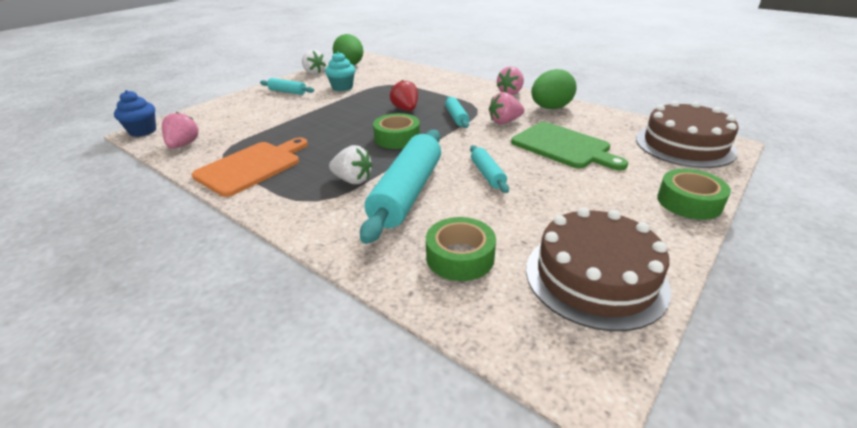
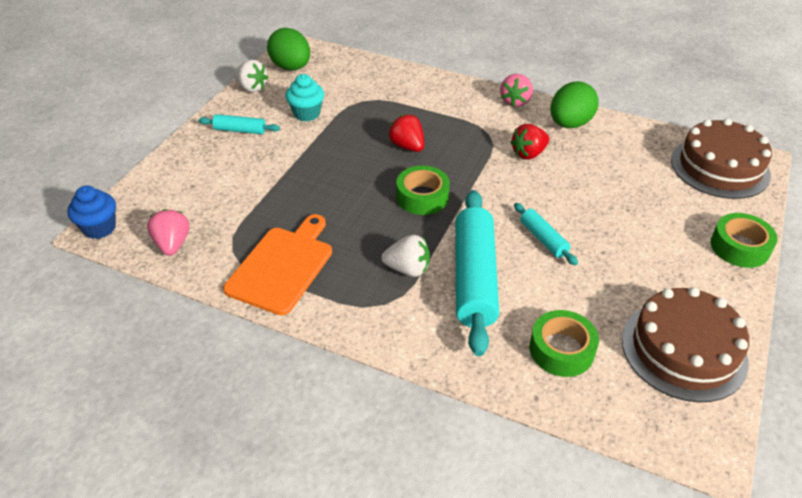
camera: 15 degrees left, 10 degrees up
turquoise rolling pin [445,96,469,128] -> none
pink strawberry [489,92,524,124] -> red strawberry [510,124,550,160]
green cutting board [511,122,628,170] -> none

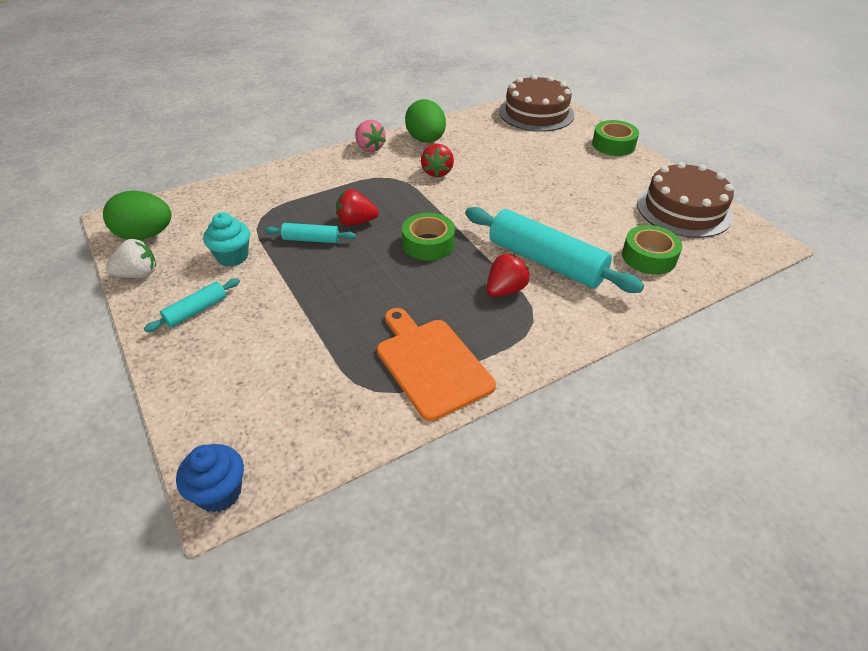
camera: 55 degrees left, 0 degrees up
pink strawberry [147,209,190,256] -> none
white strawberry [381,235,430,277] -> red strawberry [486,254,529,297]
turquoise rolling pin [514,203,578,265] -> turquoise rolling pin moved to [265,223,356,243]

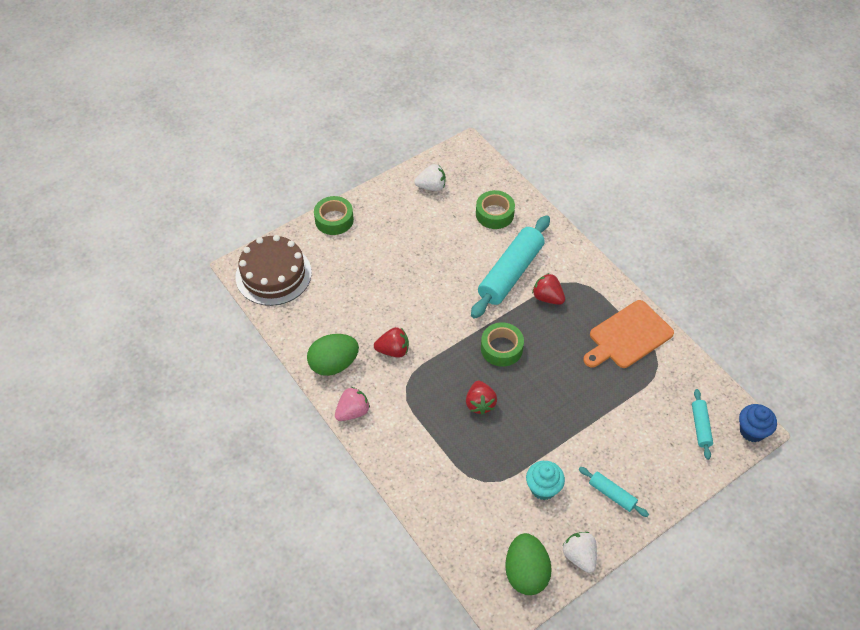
camera: 95 degrees left, 10 degrees up
turquoise rolling pin [265,223,356,243] -> turquoise rolling pin moved to [692,389,713,460]
brown cake [637,162,734,238] -> white strawberry [414,164,446,191]

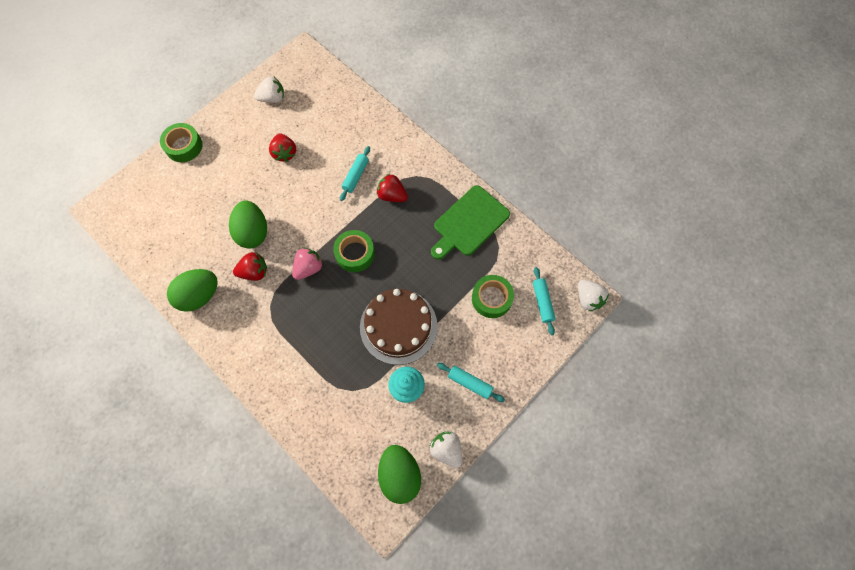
camera: 10 degrees left, 15 degrees up
brown cake [236,235,312,306] -> brown cake moved to [360,289,438,365]
pink strawberry [335,387,370,421] -> pink strawberry moved to [292,248,323,280]
red strawberry [466,381,497,415] -> red strawberry moved to [269,133,296,162]
turquoise rolling pin [471,215,550,319] -> turquoise rolling pin [340,146,370,201], size x0.48
green tape [476,190,515,229] -> green tape moved to [472,275,514,318]
orange cutting board [583,300,674,368] -> green cutting board [431,185,510,260]
blue cupcake [739,404,777,442] -> white strawberry [578,280,609,311]
none -> green egg [229,200,267,248]

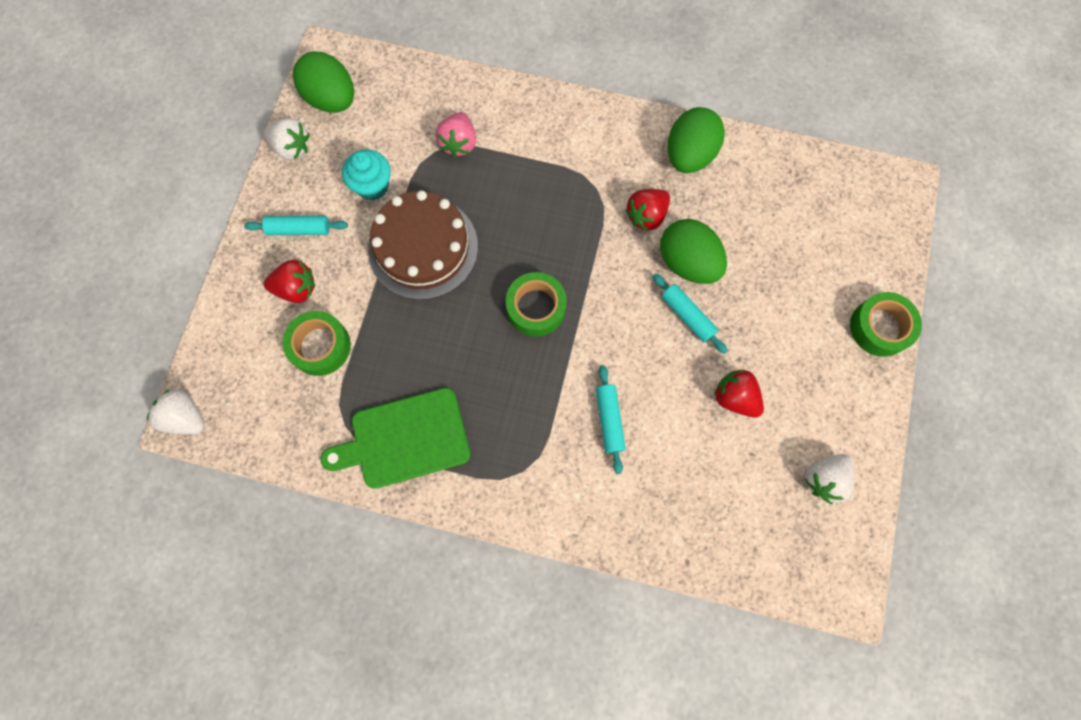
camera: 150 degrees right, 5 degrees up
pink strawberry [292,248,323,280] -> pink strawberry moved to [435,112,476,157]
red strawberry [377,174,408,202] -> red strawberry moved to [264,260,315,303]
green cutting board [431,185,510,260] -> green cutting board turned 120 degrees counterclockwise [321,388,471,489]
turquoise rolling pin [533,267,556,335] -> turquoise rolling pin moved to [653,274,728,354]

